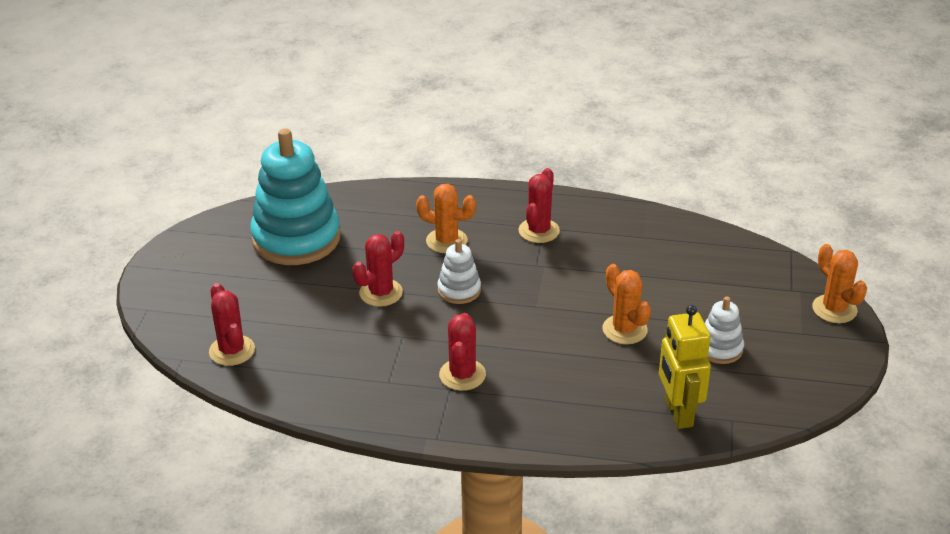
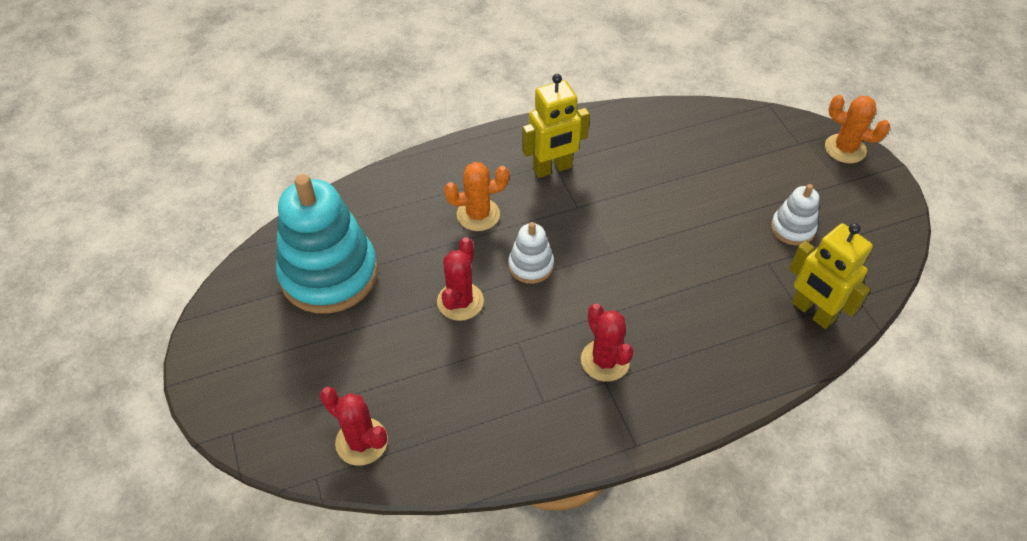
camera: 30 degrees left, 15 degrees up
red cactus [518,168,560,243] -> yellow robot [522,74,590,178]
orange cactus [602,264,651,344] -> none

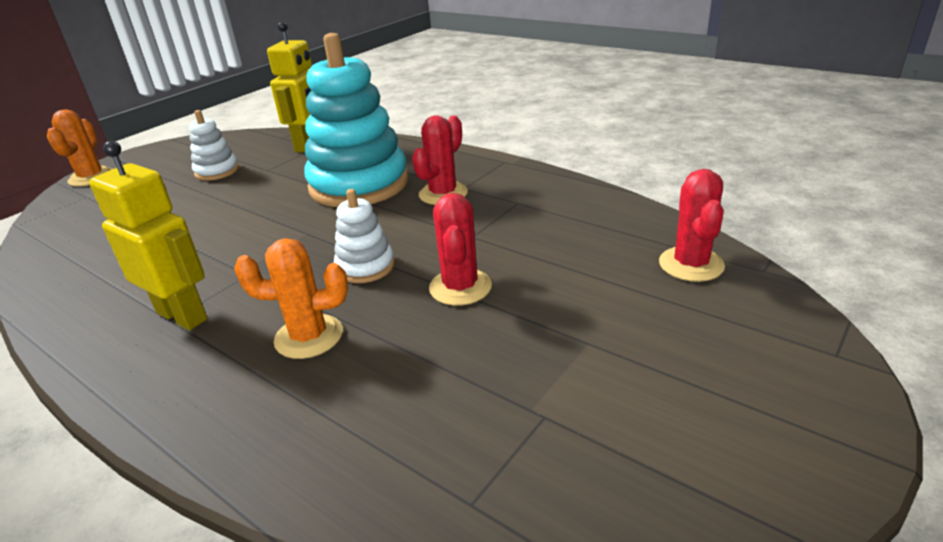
camera: 120 degrees left, 20 degrees down
turquoise stacking toy [276,174,378,314] -> turquoise stacking toy moved to [304,33,409,207]
red cactus [437,237,484,321] -> red cactus turned 75 degrees counterclockwise [429,193,492,306]
orange cactus [444,162,509,231] -> orange cactus turned 45 degrees counterclockwise [234,238,348,359]

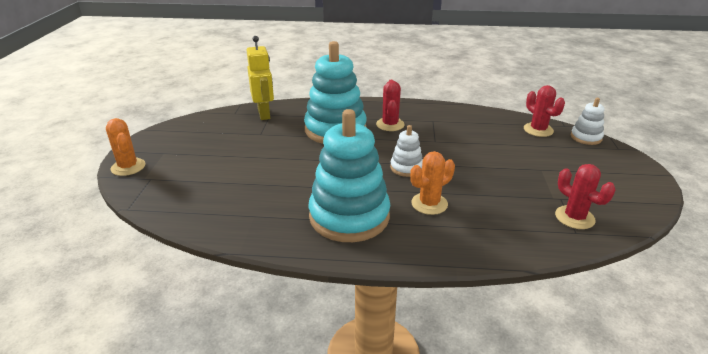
camera: 35 degrees left, 0 degrees up
yellow robot [89,141,208,330] -> turquoise stacking toy [309,109,390,242]
white stacking toy [189,110,239,181] -> white stacking toy moved to [571,98,604,145]
red cactus [429,193,492,306] -> red cactus moved to [555,164,615,229]

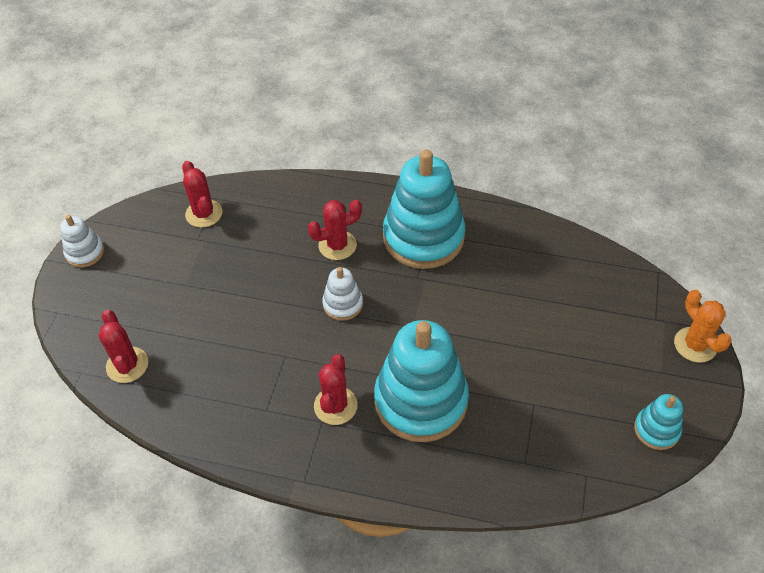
camera: 170 degrees left, 20 degrees up
yellow robot [246,36,274,120] -> none
orange cactus [410,151,455,215] -> red cactus [308,199,362,260]
white stacking toy [571,98,604,145] -> white stacking toy moved to [60,215,104,268]
none -> turquoise stacking toy [634,394,683,450]

